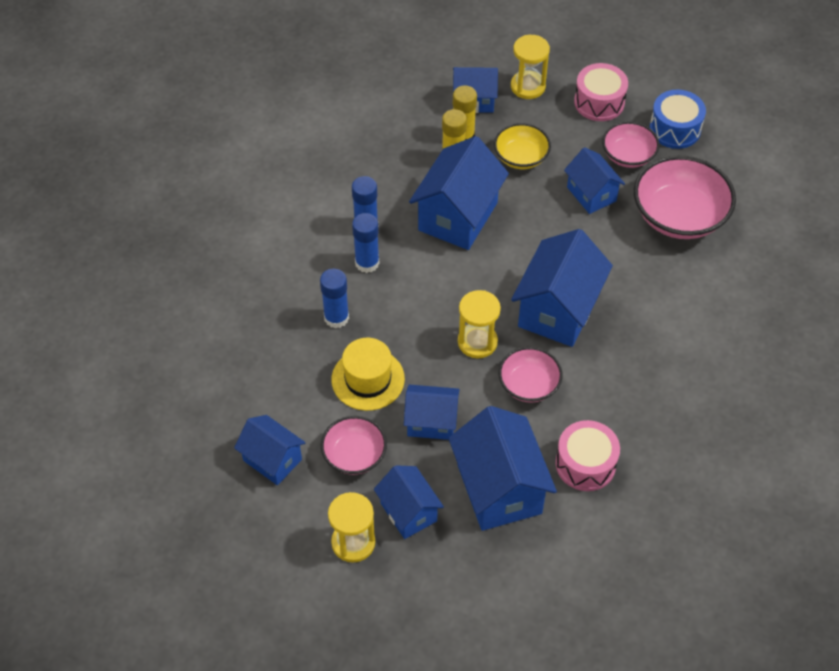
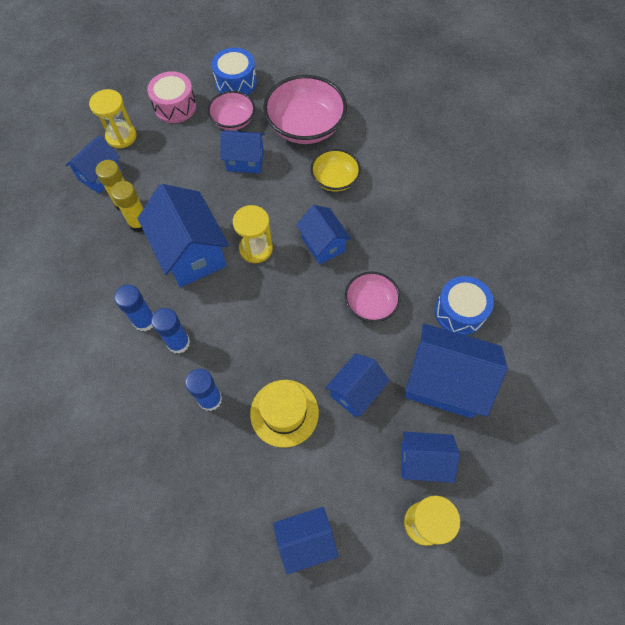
camera: 55 degrees left, 10 degrees up
pink bowl [321,416,387,475] -> none
yellow hourglass [458,290,501,359] -> yellow hourglass moved to [233,205,273,263]
yellow bowl [494,123,551,169] -> yellow bowl moved to [311,149,361,192]
blue house [511,229,613,347] -> blue house [296,205,351,264], size x0.60
pink drum [556,420,620,491] -> blue drum [435,276,494,335]

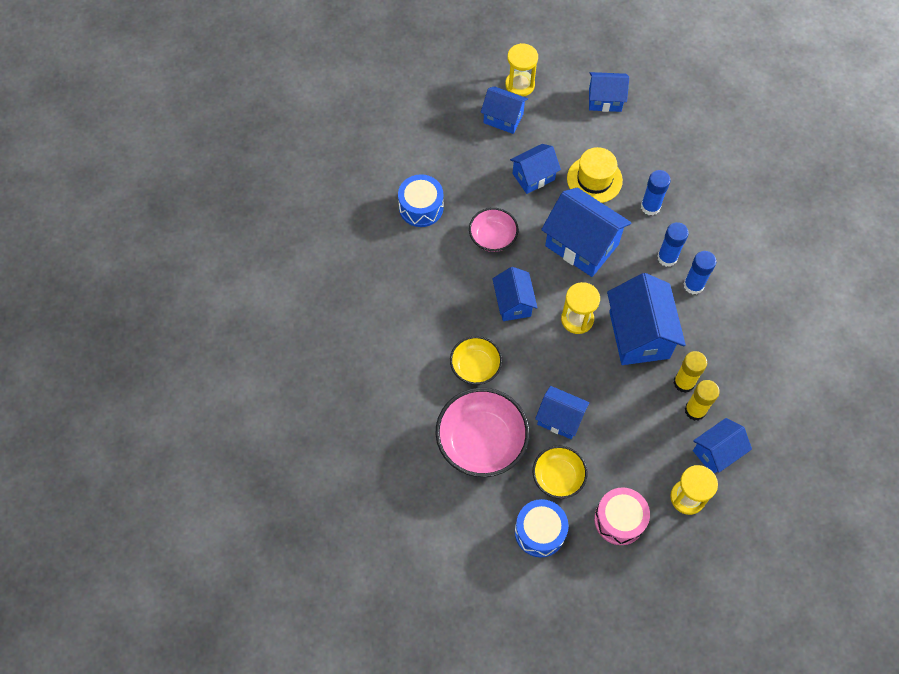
camera: 160 degrees left, 0 degrees up
pink bowl [208,91,255,130] -> yellow bowl [533,446,588,499]
blue house [405,324,507,418] -> blue house moved to [541,188,632,277]

